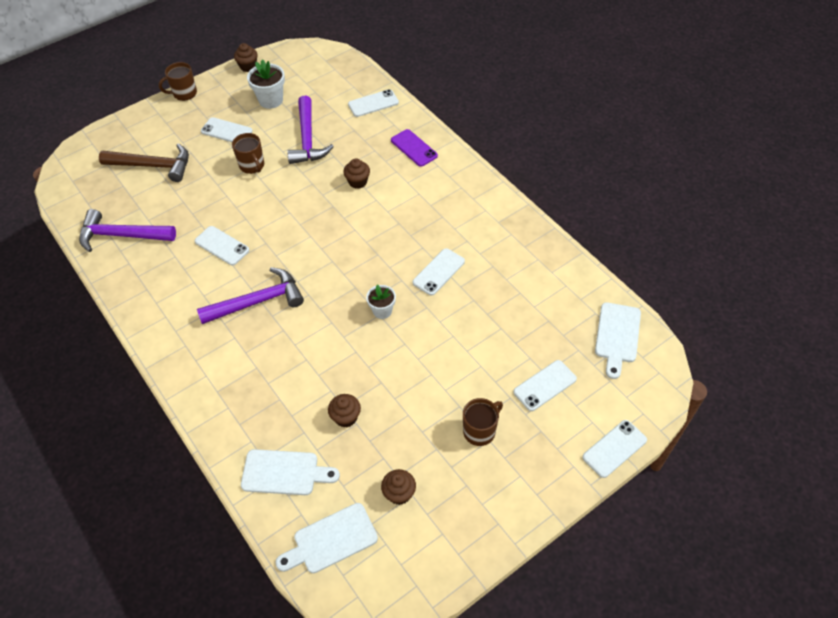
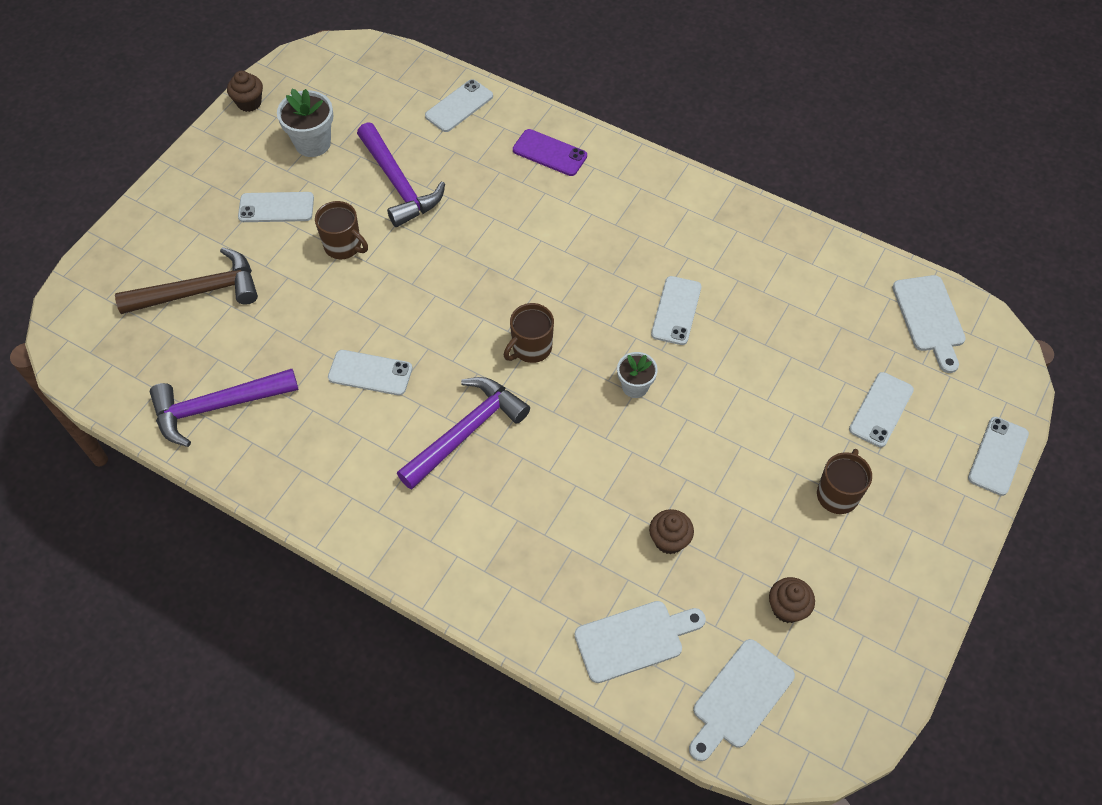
camera: 25 degrees left, 5 degrees up
brown mug [159,62,197,101] -> brown mug moved to [504,303,554,363]
brown cupcake [343,158,370,189] -> none

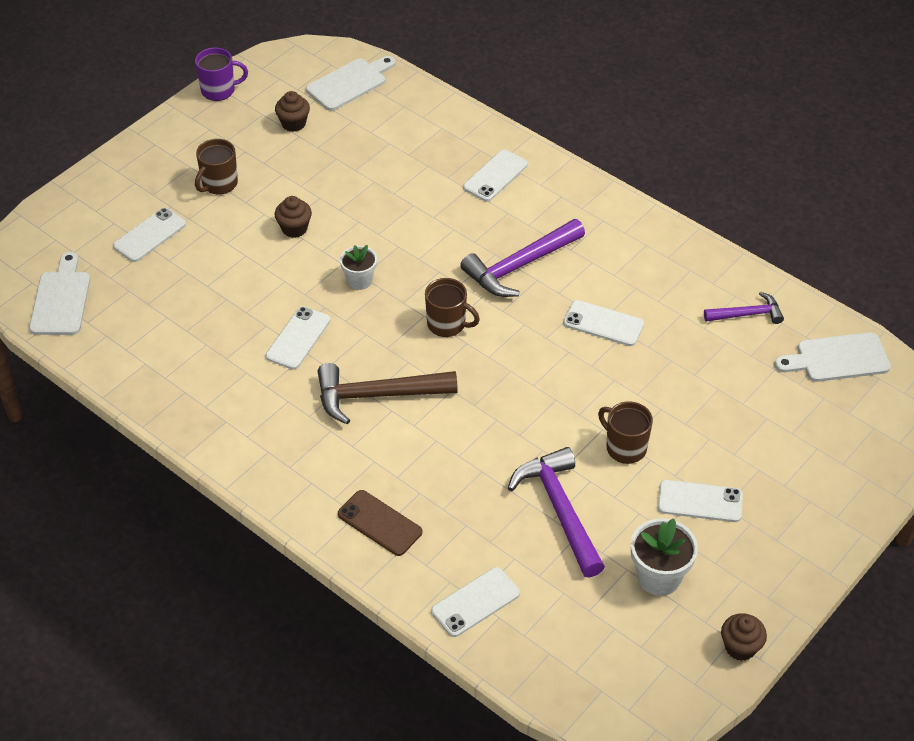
camera: 170 degrees left, 10 degrees down
brown hammer [115,247,258,314] -> brown hammer moved to [318,363,458,424]
purple hammer [150,369,298,447] -> purple hammer [704,292,784,324], size x0.58
brown mug [504,303,554,363] -> brown mug turned 60 degrees clockwise [425,278,480,337]
purple phone [513,129,587,176] -> brown phone [338,490,422,556]
white cutting board [575,601,706,683] -> white cutting board moved to [774,332,891,382]
brown cupcake [649,509,694,554] -> brown cupcake moved to [275,196,312,238]
white phone [968,417,1029,496] -> white phone moved to [463,150,528,202]
none -> purple mug [195,47,248,101]

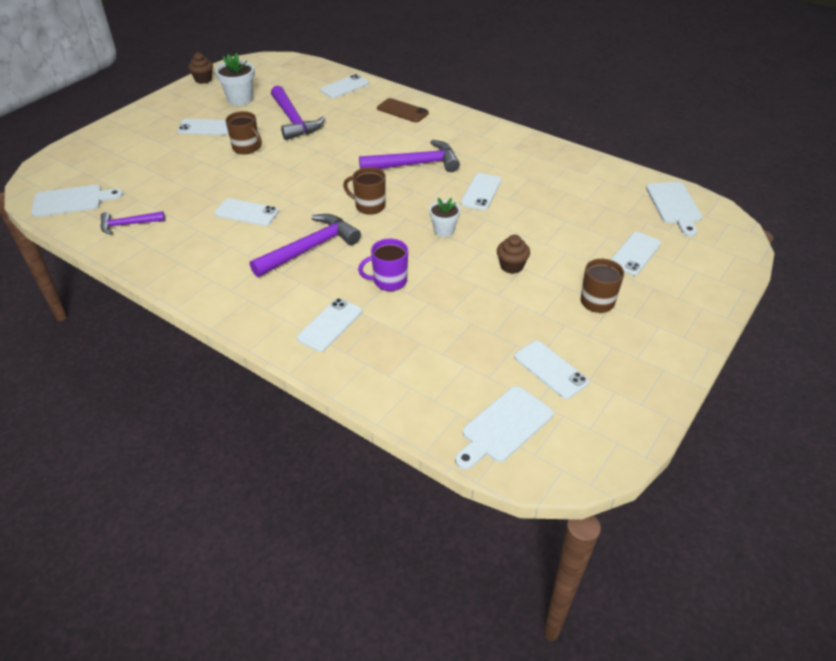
camera: 175 degrees right, 5 degrees down
purple mug [195,47,248,101] -> purple mug moved to [358,238,408,291]
brown cupcake [275,91,310,132] -> white phone [514,341,589,399]
brown hammer [318,363,458,424] -> purple hammer [359,140,460,172]

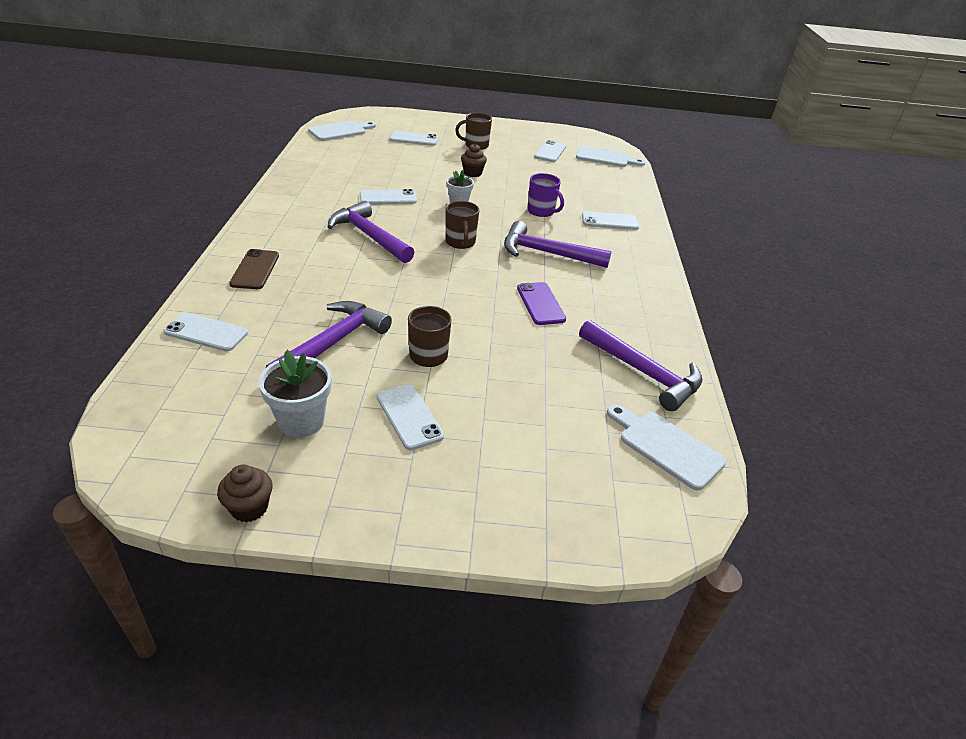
camera: 125 degrees left, 5 degrees down
purple hammer [100,211,165,235] -> purple hammer [579,320,702,411], size x1.73
white phone [215,198,279,226] -> purple phone [517,282,566,325]

